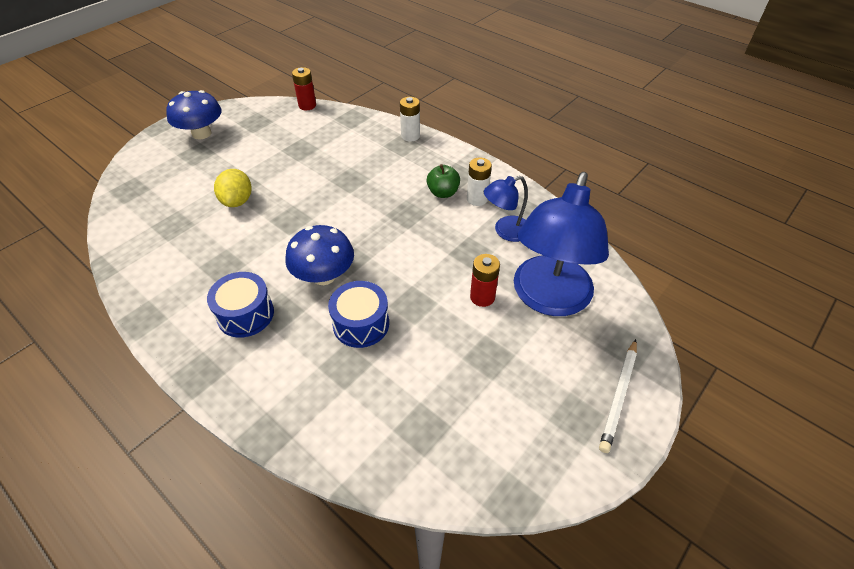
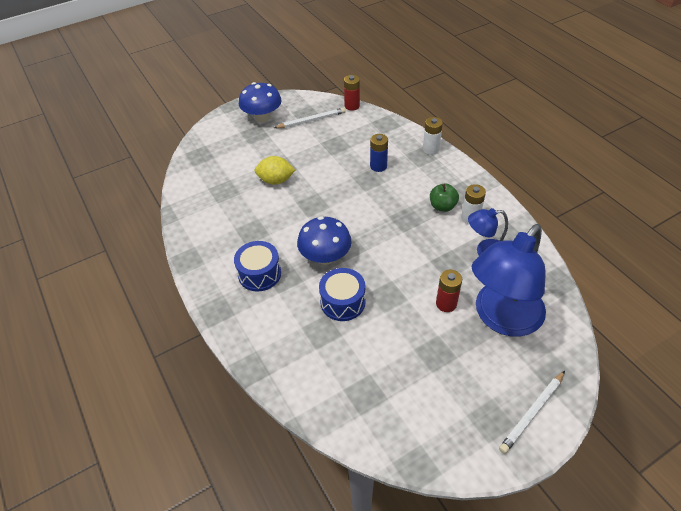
camera: 20 degrees right, 0 degrees up
yellow lemon [214,169,252,207] -> yellow lemon turned 75 degrees clockwise [254,156,295,185]
none -> white pencil [274,108,346,128]
none -> blue battery [370,134,388,172]

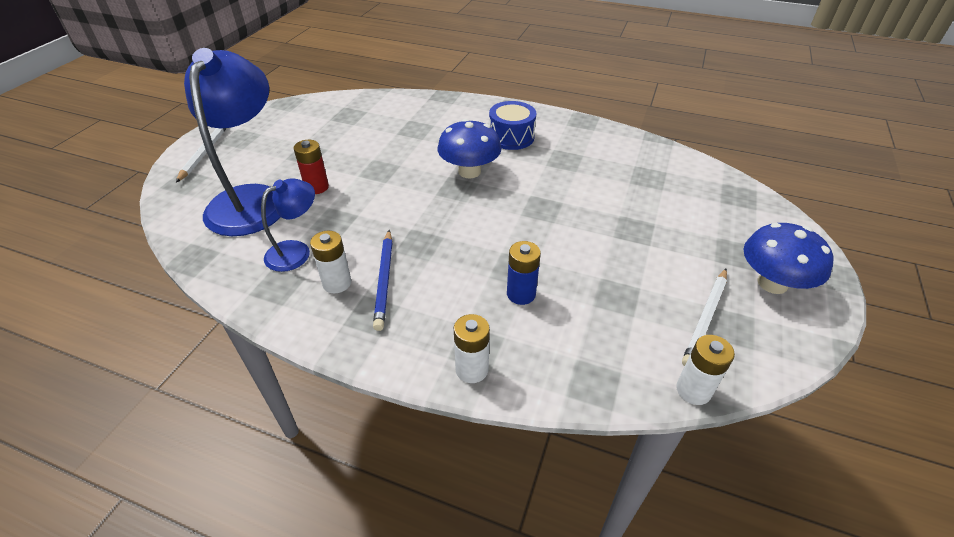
camera: 140 degrees right, 5 degrees down
yellow lemon [254,156,295,185] -> none
blue drum [319,268,366,321] -> none
red battery [344,75,360,111] -> white battery [676,335,735,405]
green apple [430,183,459,212] -> blue pencil [373,230,393,331]

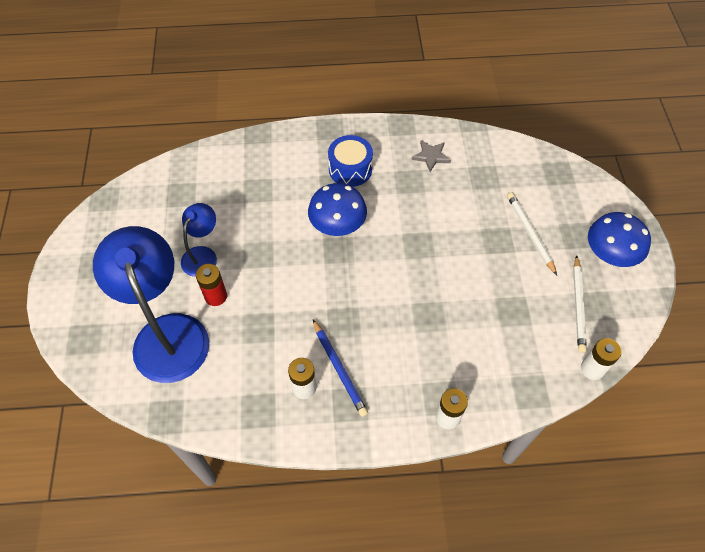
camera: 25 degrees left, 15 degrees up
white pencil [176,128,227,183] -> white pencil moved to [507,193,557,275]
blue lamp [261,178,315,272] -> blue lamp moved to [181,203,217,277]
blue battery [507,241,541,305] -> none
none -> grey star [411,140,451,172]

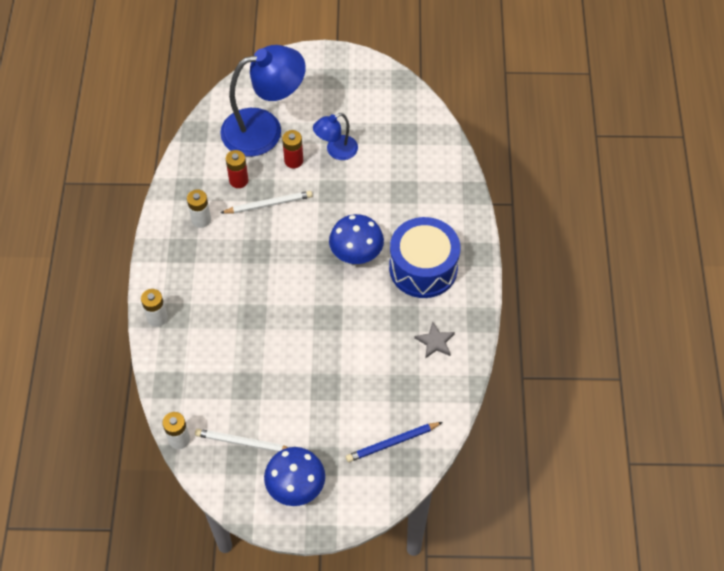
camera: 95 degrees right, 0 degrees up
blue lamp [181,203,217,277] -> blue lamp turned 120 degrees clockwise [313,113,358,160]
blue pencil [313,320,368,417] -> blue pencil moved to [346,422,443,462]
blue drum [328,135,373,187] -> blue drum [389,217,460,298], size x1.57
white pencil [507,193,557,275] -> white pencil moved to [221,191,313,214]
none -> red battery [226,150,248,188]

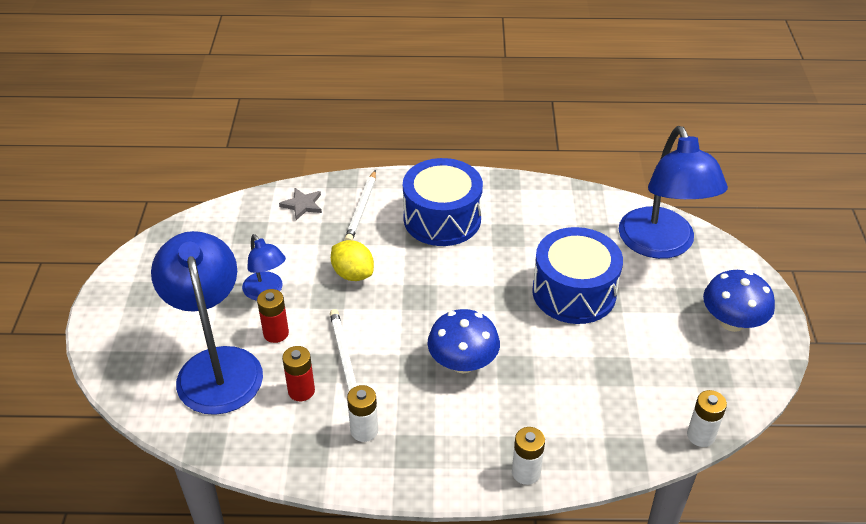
camera: 90 degrees left, 15 degrees down
white pencil [195,429,289,452] -> white pencil moved to [345,170,376,241]
blue mushroom [329,214,384,264] -> blue mushroom moved to [427,309,500,373]
blue pencil [346,422,443,462] -> blue lamp [619,126,728,259]
grey star [414,322,455,359] -> grey star moved to [279,188,322,220]
none -> yellow lemon [331,240,374,281]
none -> blue drum [532,227,623,324]

